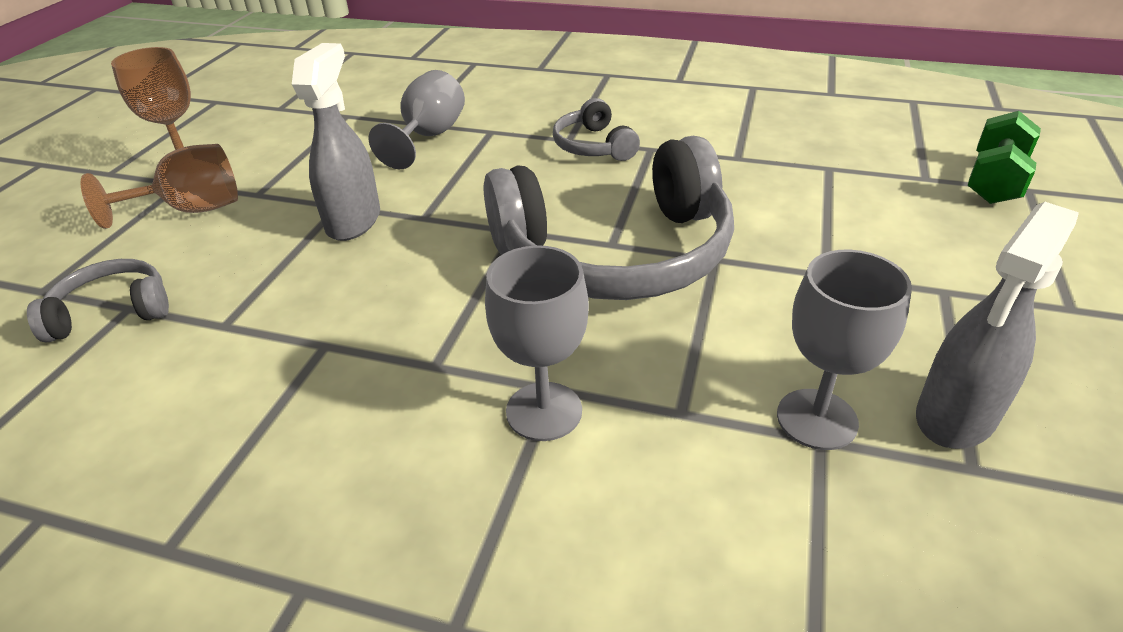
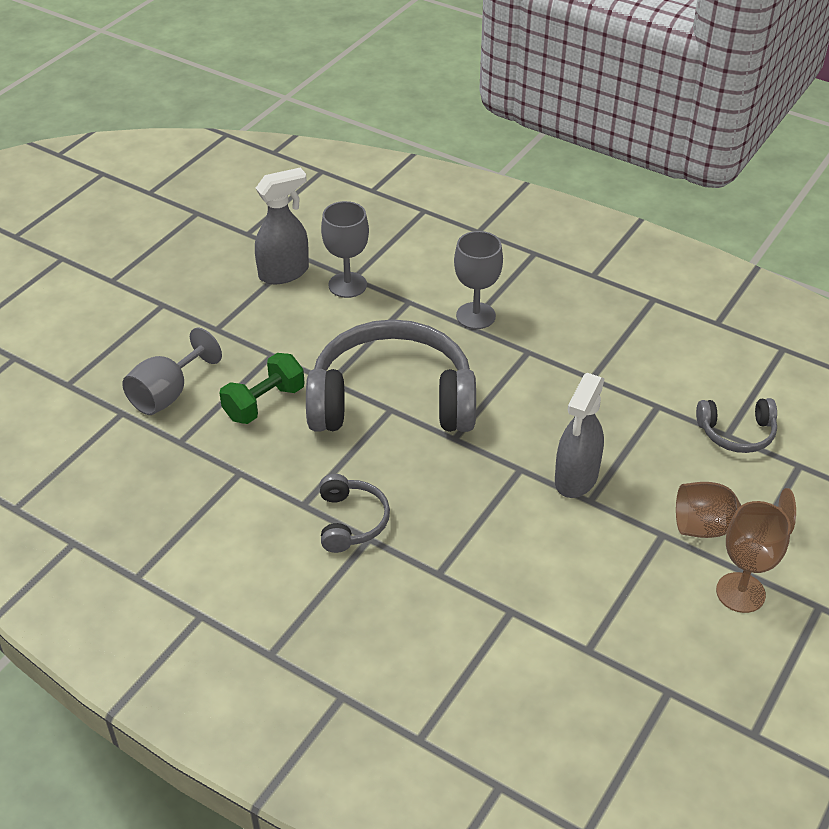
camera: 165 degrees left, 5 degrees up
grey goblet [369,70,465,169] -> grey goblet moved to [122,328,222,415]
green dumbbell [968,111,1041,204] -> green dumbbell moved to [219,353,305,424]

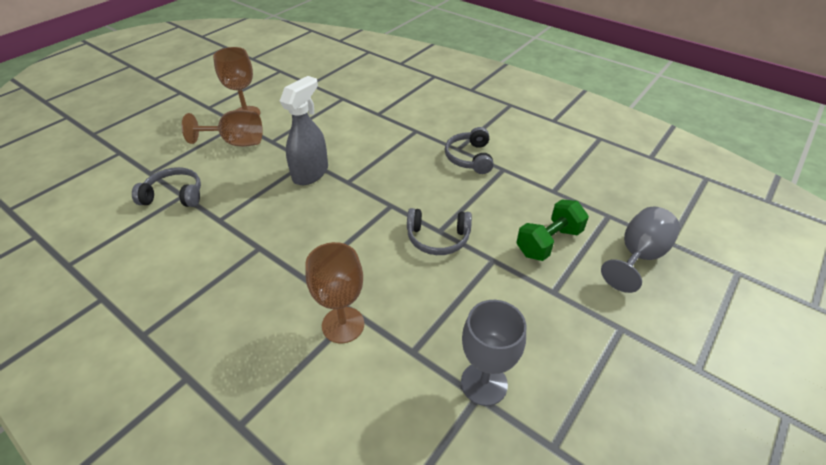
camera: 175 degrees left, 0 degrees up
grey spray bottle [255,168,309,284] -> none
grey headphones [306,319,476,432] -> grey headphones [407,208,472,255], size x0.46
grey goblet [454,231,503,329] -> brown goblet [305,242,364,343]

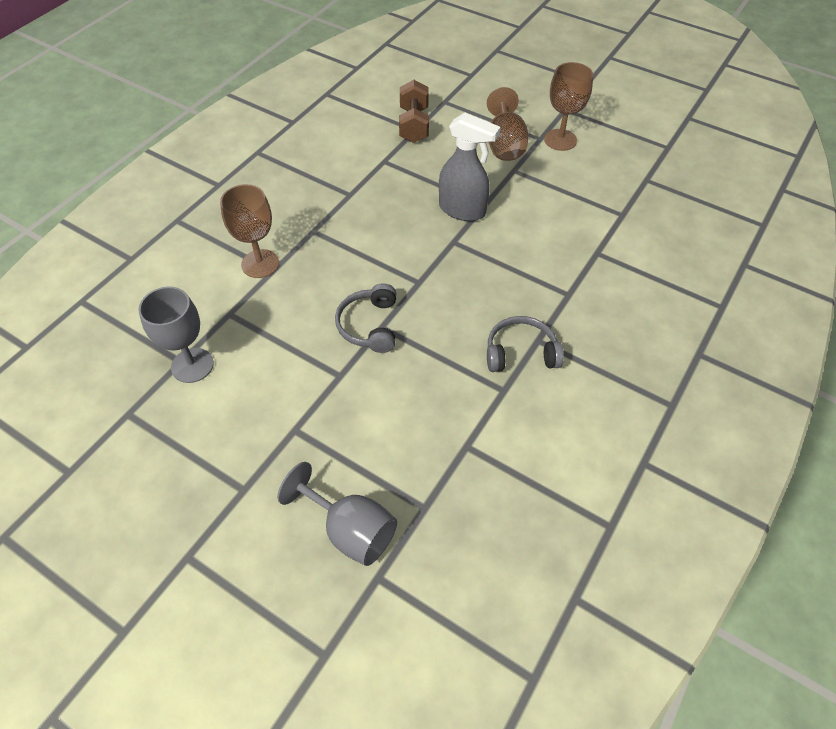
camera: 85 degrees right, 10 degrees up
grey headphones [132,167,201,207] -> brown dumbbell [399,80,429,143]
green dumbbell [516,200,589,261] -> none

